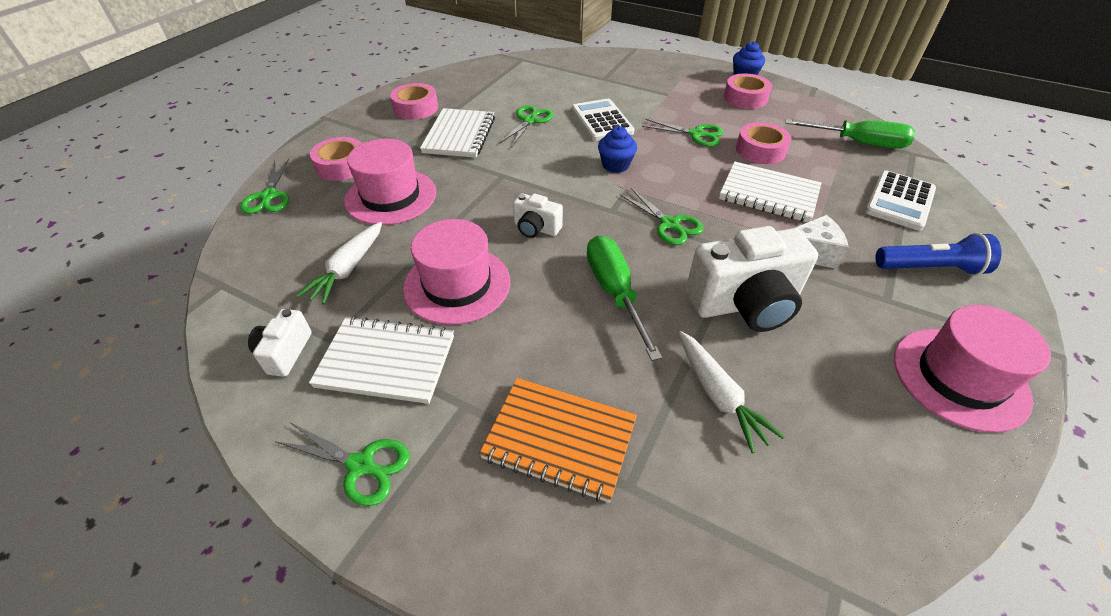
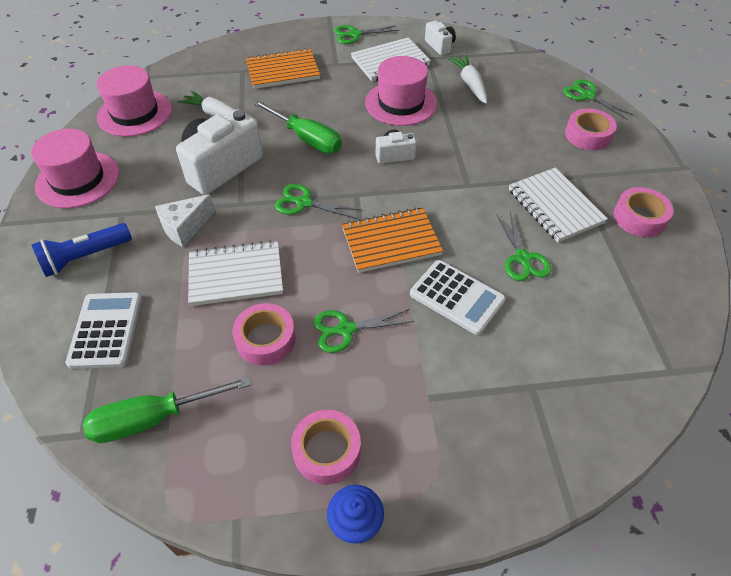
camera: 145 degrees right, 5 degrees up
pink hat [344,139,436,225] -> pink hat moved to [97,65,172,137]
blue cupcake [598,126,637,173] -> orange notebook [342,207,443,273]

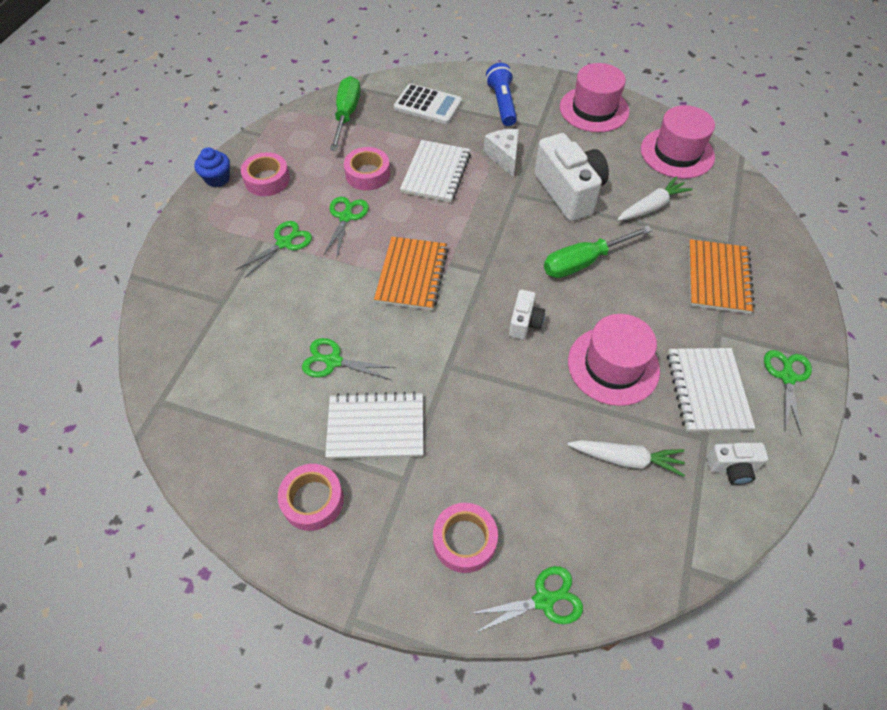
camera: 115 degrees right, 5 degrees up
green scissors [275,184,361,219] -> green scissors moved to [236,221,312,278]
white calculator [410,260,506,335] -> none

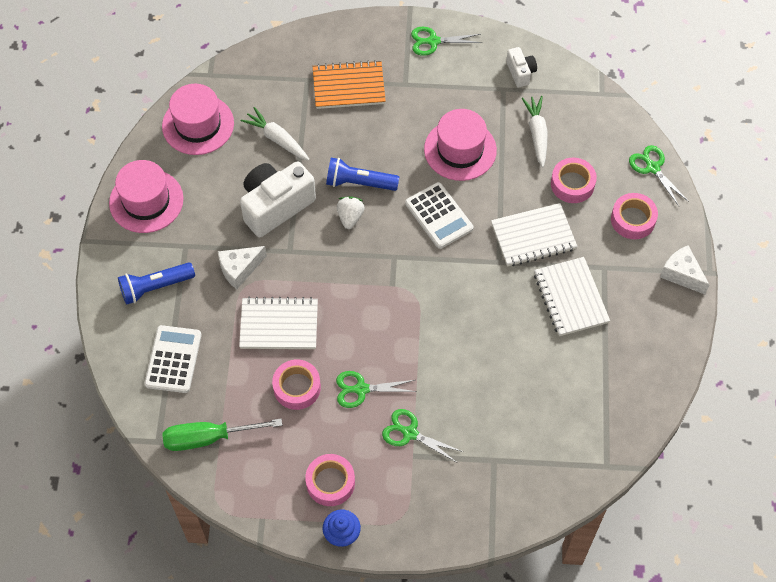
camera: 105 degrees left, 5 degrees up
pink tape [278,464,344,531] -> pink tape moved to [551,158,597,203]
green scissors [302,338,396,380] -> none
orange notebook [374,237,448,310] -> none
white camera [509,290,545,340] -> white calculator [405,182,473,249]
green screwdriver [544,225,652,278] -> blue flashlight [326,158,399,191]
white notebook [667,348,755,432] -> white notebook moved to [491,203,578,267]
none -> white strawberry [337,196,365,229]
none -> white cheese [660,245,709,294]

